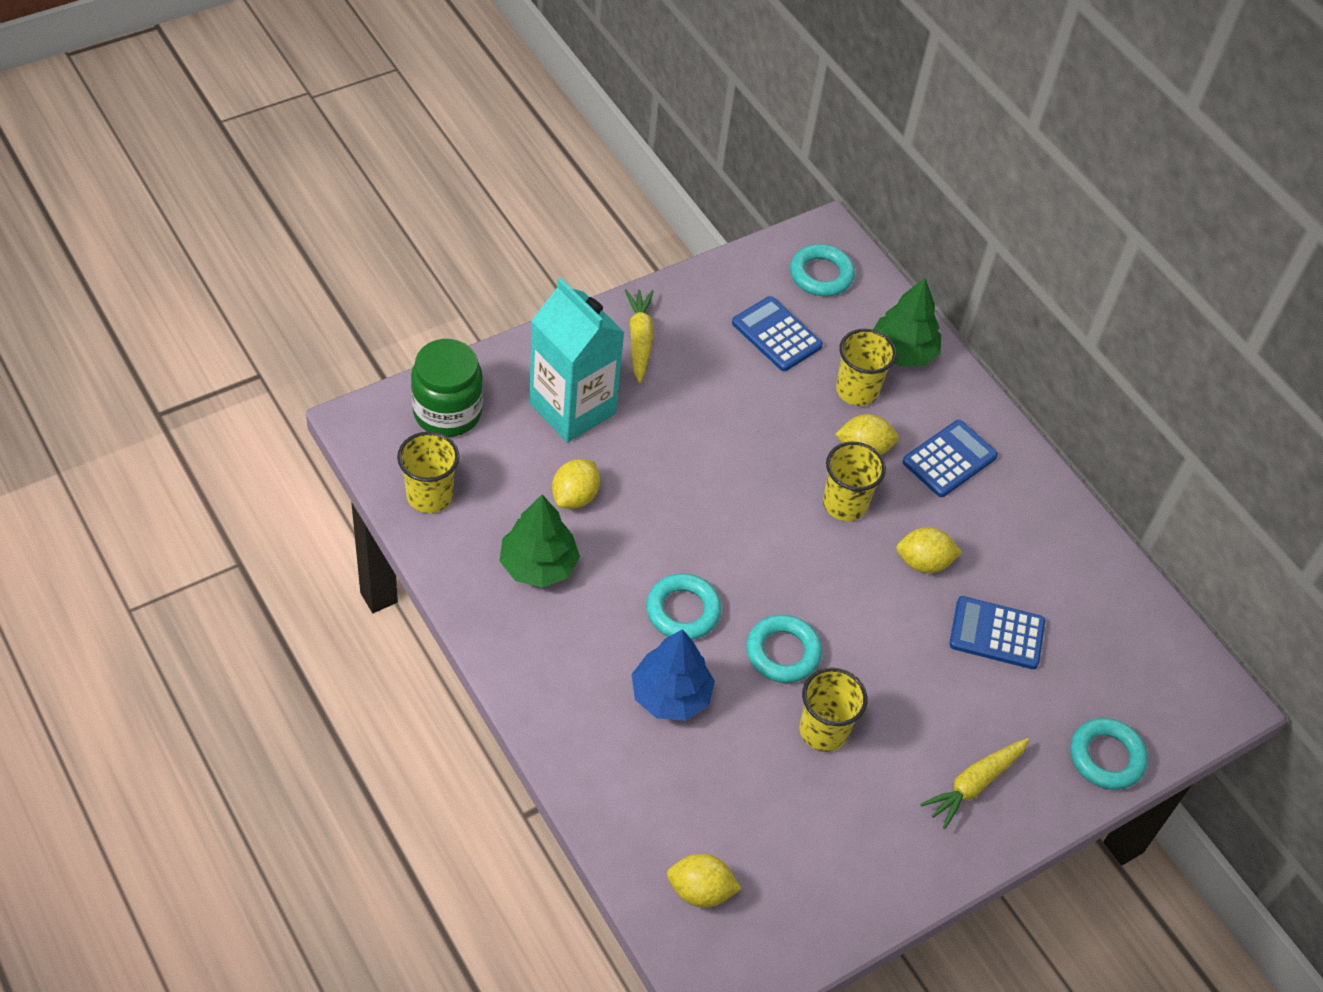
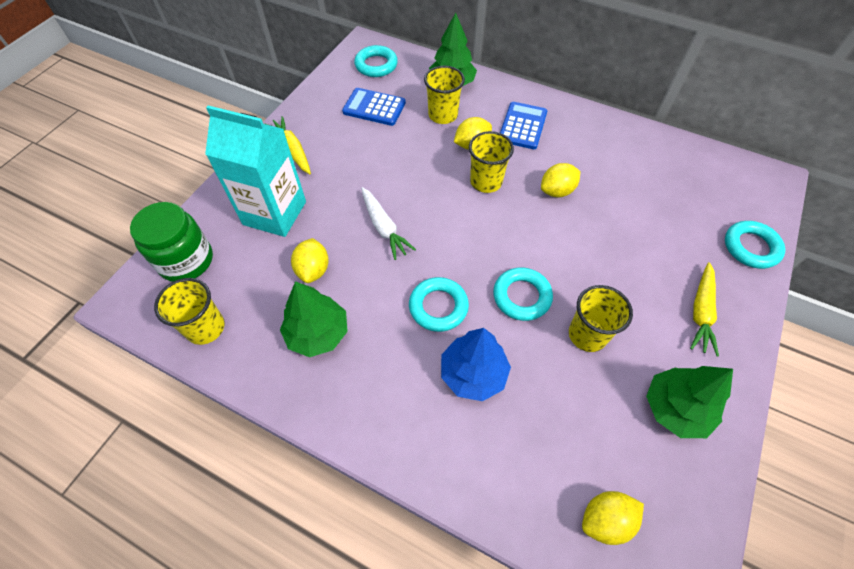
camera: 25 degrees left, 5 degrees up
blue calculator [949,596,1045,669] -> none
none -> white carrot [361,187,416,260]
none -> green tree [646,366,733,438]

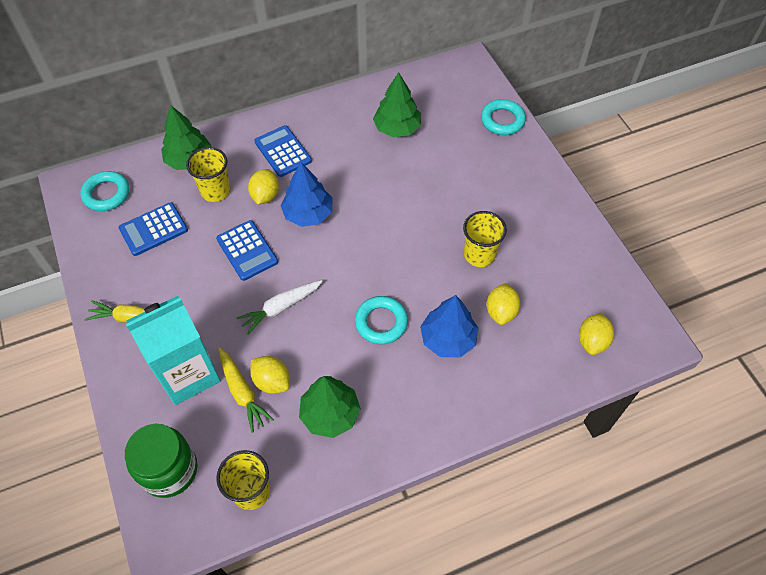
camera: 50 degrees left, 0 degrees up
white carrot [361,187,416,260] -> white carrot turned 135 degrees clockwise [236,280,323,335]
yellow cup [469,131,514,193] -> blue tree [280,162,332,227]
turquoise ring [493,267,553,321] -> none
yellow lemon [541,163,580,197] -> yellow lemon moved to [487,283,520,325]
green tree [646,366,733,438] -> green tree moved to [373,72,421,137]
yellow carrot [690,262,719,356] -> yellow carrot moved to [218,347,274,433]
none -> blue calculator [216,220,278,281]

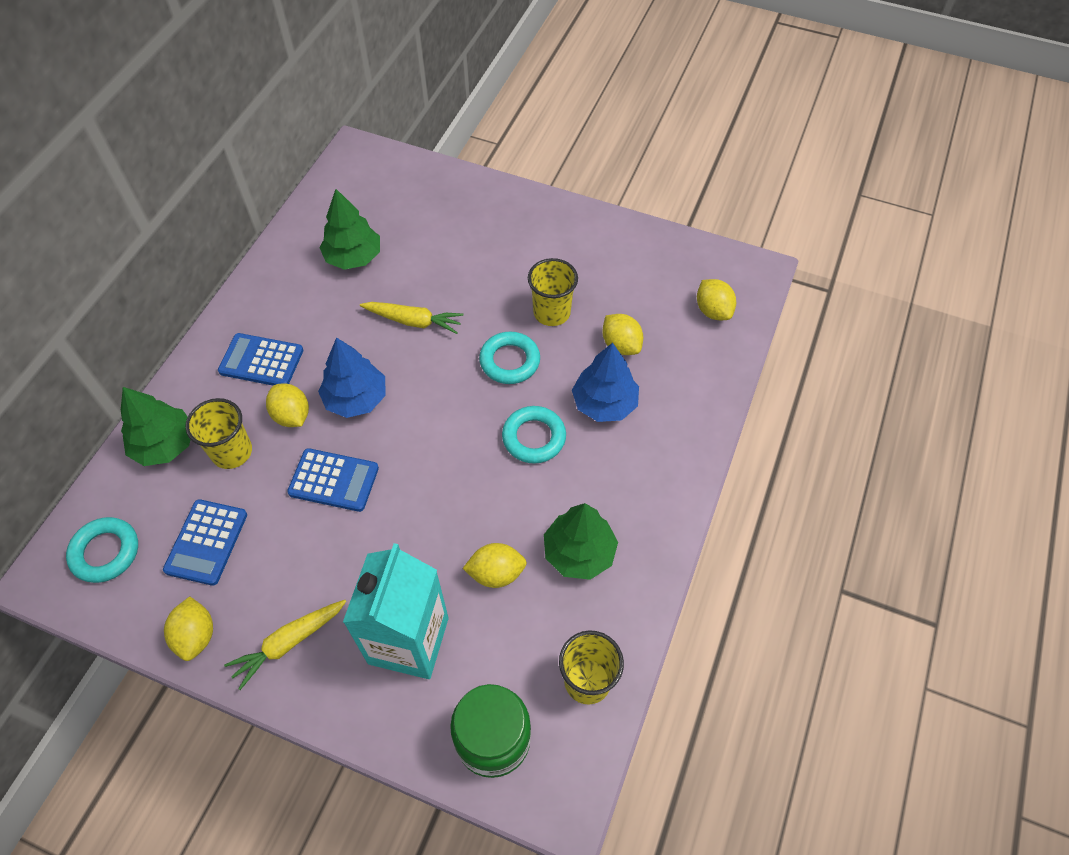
camera: 45 degrees left, 0 degrees up
yellow carrot [218,347,274,433] -> yellow carrot moved to [360,302,464,334]
white carrot [236,280,323,335] -> none
turquoise ring [481,99,526,135] -> turquoise ring moved to [479,331,540,384]
none -> yellow lemon [164,597,213,661]

